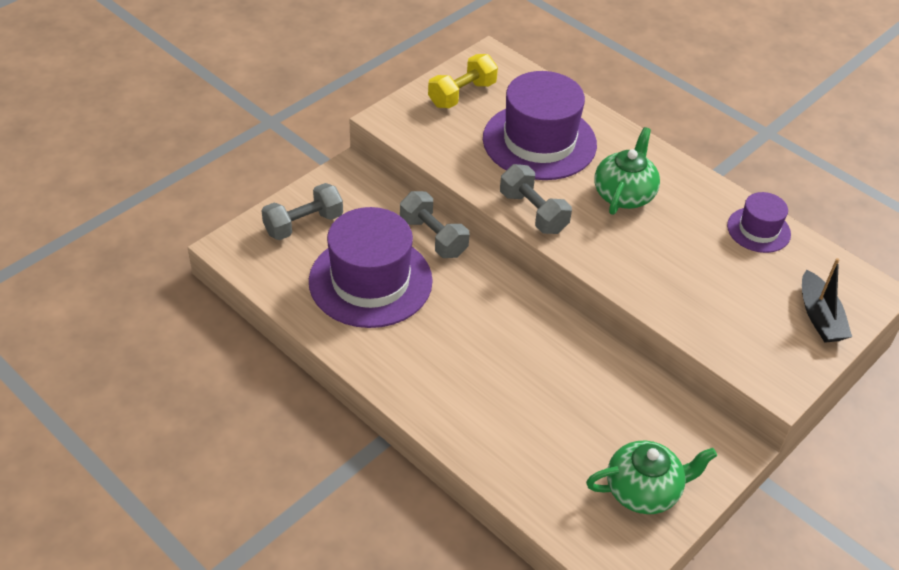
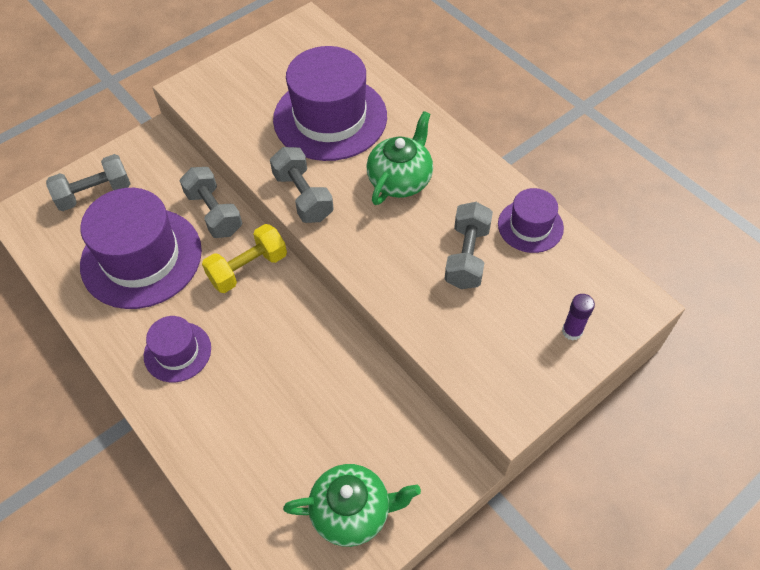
camera: 10 degrees right, 10 degrees up
yellow dumbbell [428,54,498,108] -> yellow dumbbell moved to [202,224,287,293]
black boat [802,258,852,343] -> purple glue stick [562,294,595,341]
none -> purple hat [144,316,211,382]
none -> grey dumbbell [445,202,493,289]

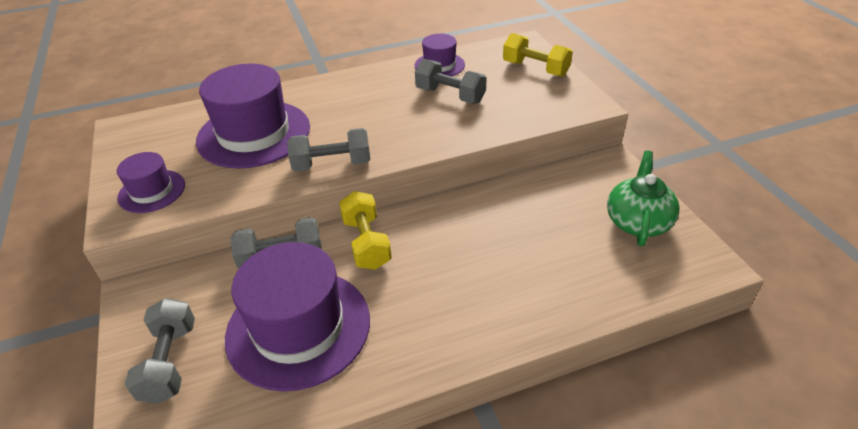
camera: 70 degrees left, 15 degrees down
purple hat [144,316,211,382] -> purple hat moved to [117,152,185,213]
green teapot [367,111,433,205] -> none
purple glue stick [562,294,595,341] -> yellow dumbbell [503,33,573,77]

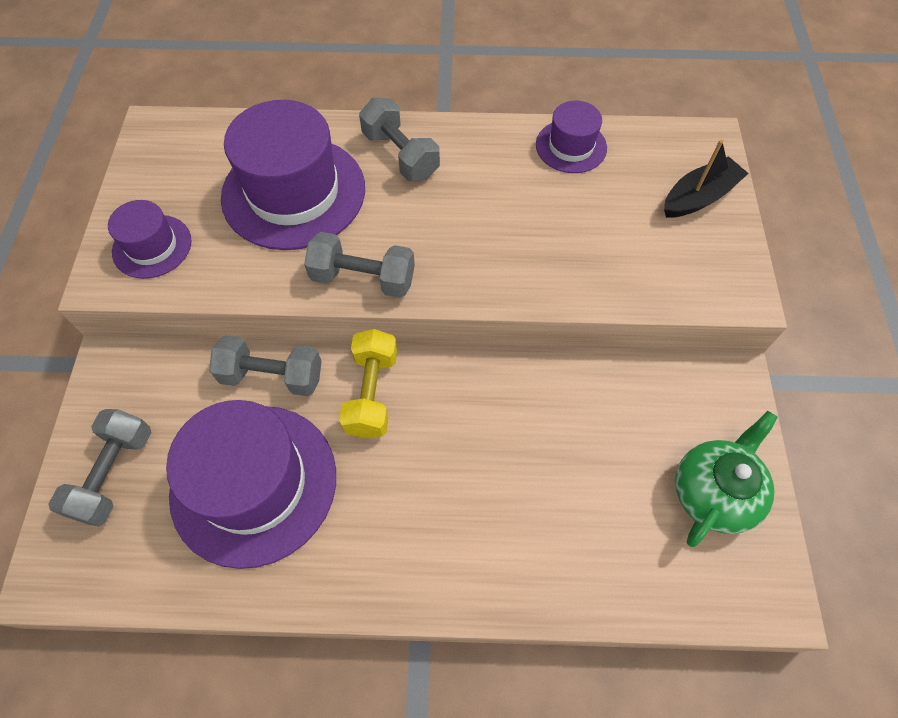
camera: 20 degrees right, 20 degrees up
grey dumbbell [415,59,487,104] -> grey dumbbell moved to [359,98,440,181]
yellow dumbbell [503,33,573,77] -> black boat [664,140,749,218]

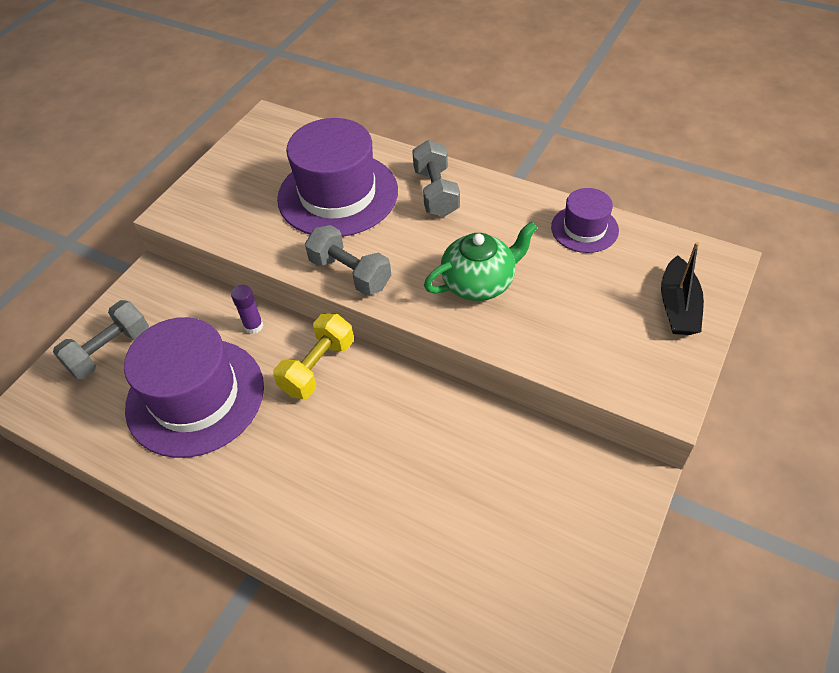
camera: 30 degrees right, 10 degrees down
purple hat [108,200,191,279] -> none
grey dumbbell [209,335,322,396] -> purple glue stick [231,285,263,334]
black boat [664,140,749,218] -> black boat turned 105 degrees clockwise [661,242,704,335]
green teapot [675,411,778,547] -> green teapot moved to [424,221,537,301]

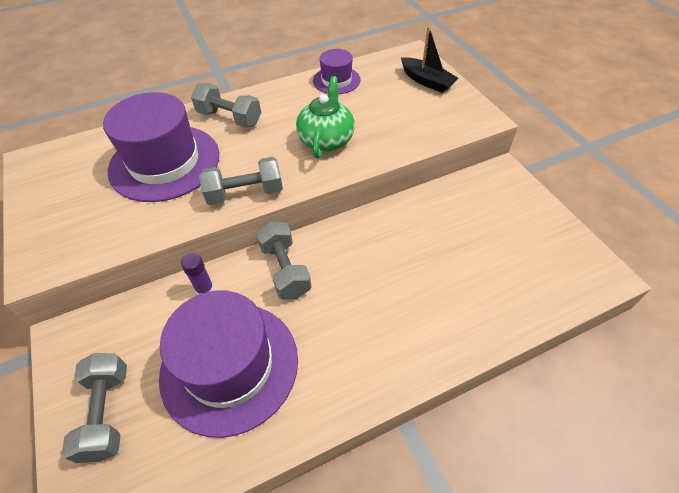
camera: 55 degrees left, 0 degrees up
yellow dumbbell [273,313,354,399] -> grey dumbbell [256,221,312,299]

